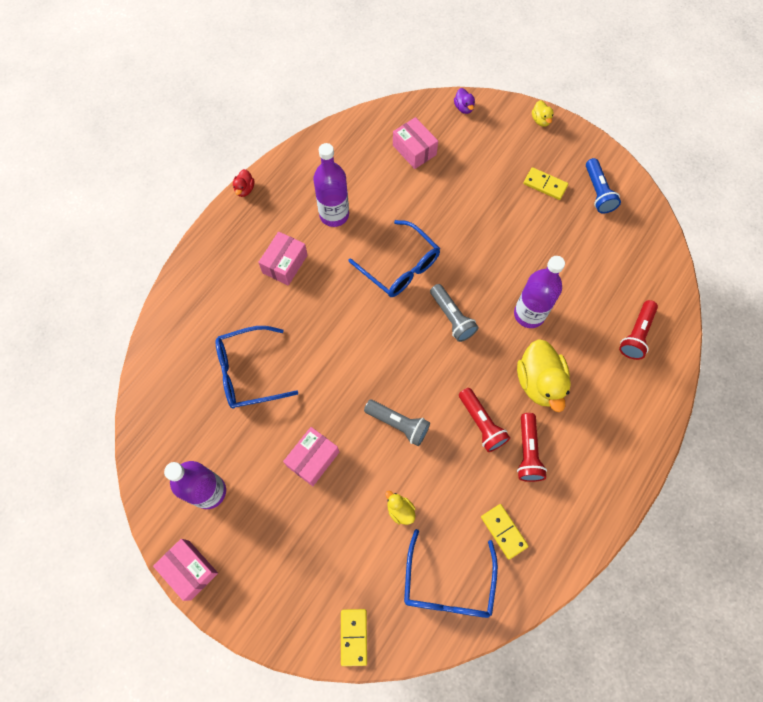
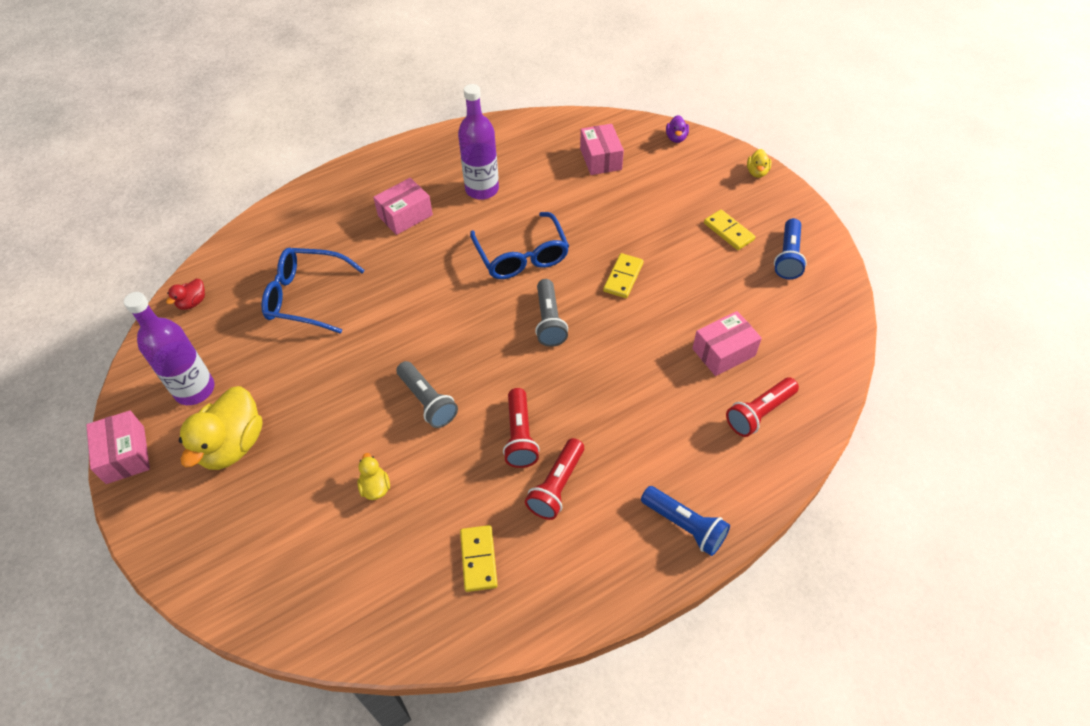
camera: 25 degrees right, 15 degrees down
red duck [233,169,254,197] -> red duck moved to [166,279,205,310]
pink box [283,427,339,486] -> pink box moved to [692,311,762,376]
yellow domino [341,609,367,666] -> yellow domino moved to [603,253,644,298]
blue glasses [404,529,498,618] -> none
purple bottle [514,256,565,328] -> none
yellow duck [517,339,571,412] -> yellow duck moved to [179,386,263,470]
none -> blue flashlight [641,486,730,556]

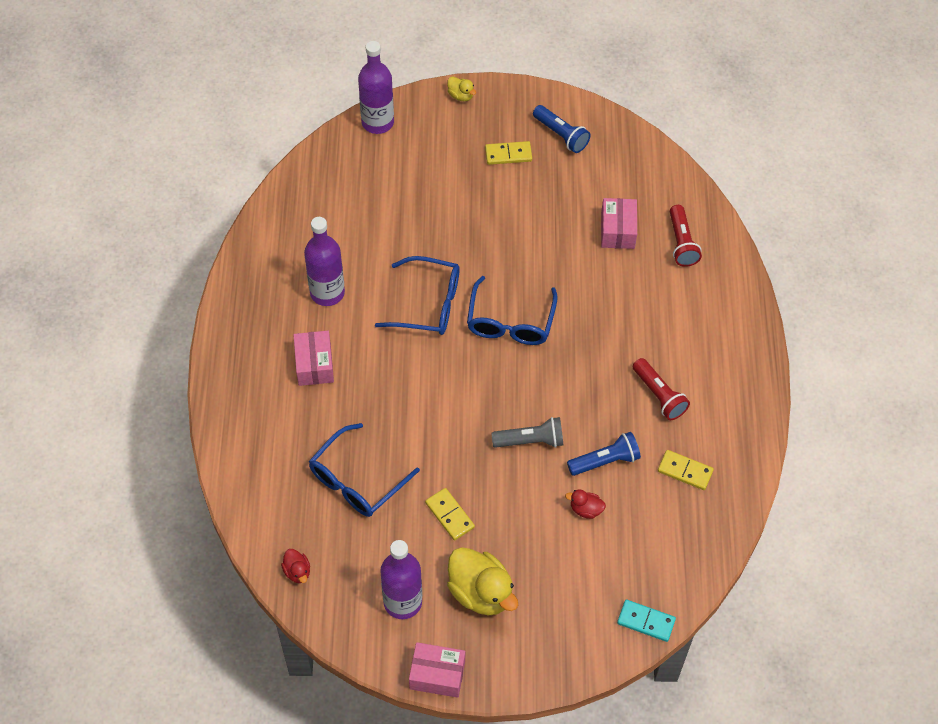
camera: 60 degrees left, 5 degrees up
yellow duck [357,453,390,500] -> red duck [565,489,606,519]
red flashlight [503,388,540,468] -> none
grey flashlight [535,279,568,347] -> blue glasses [467,276,558,345]
pink box [580,124,624,175] -> none
yellow domino [603,253,644,298] -> yellow domino moved to [425,488,475,540]
blue flashlight [641,486,730,556] -> blue flashlight moved to [567,432,641,476]
purple duck [666,115,689,143] -> purple bottle [358,41,394,134]
none -> turquoise domino [617,600,676,642]

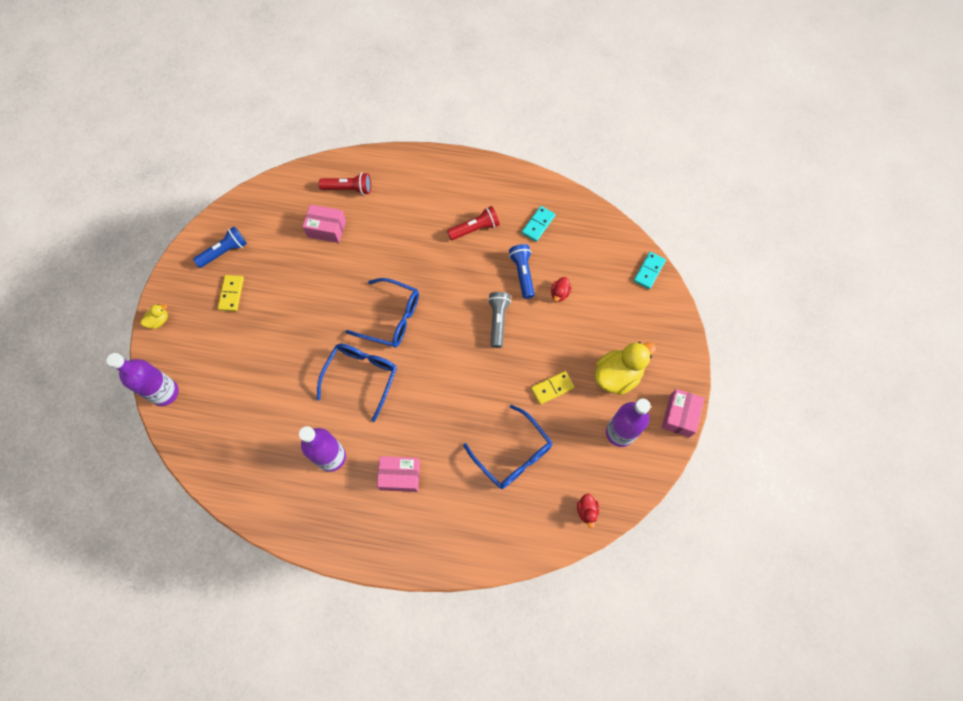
camera: 80 degrees left, 10 degrees up
red duck [281,549,310,583] -> red duck turned 105 degrees clockwise [577,494,599,529]
yellow domino [658,450,714,490] -> turquoise domino [522,206,555,242]

